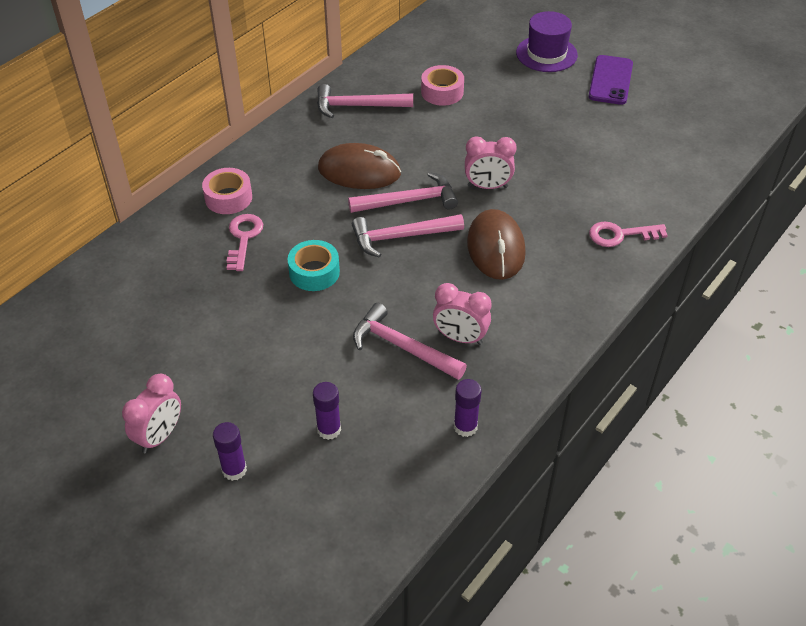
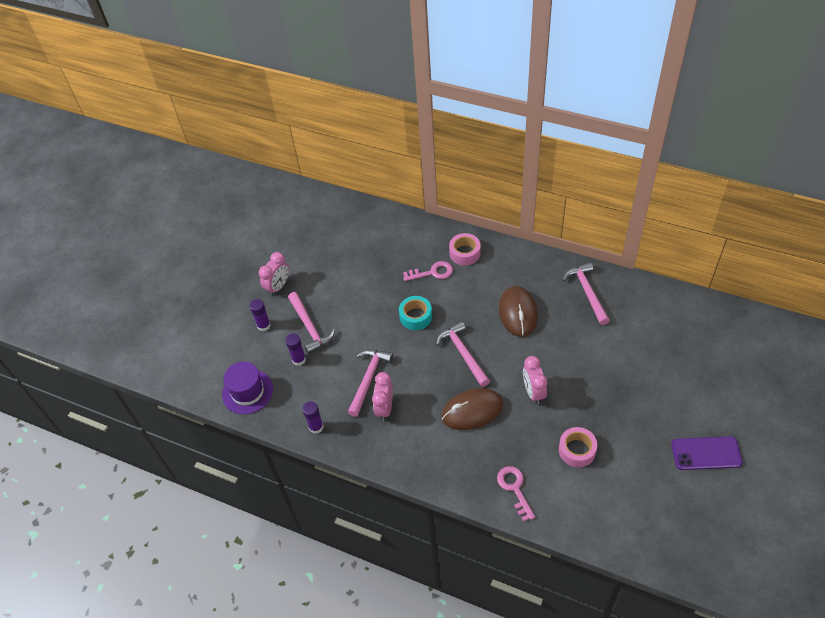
camera: 80 degrees right, 5 degrees up
pink clock [122,374,181,454] -> pink clock turned 75 degrees counterclockwise [259,252,289,296]
pink hammer [348,172,458,213] -> pink hammer moved to [288,292,335,354]
pink tape [421,65,464,106] -> pink tape moved to [559,427,597,467]
purple hat [516,11,578,72] -> purple hat moved to [222,362,273,414]

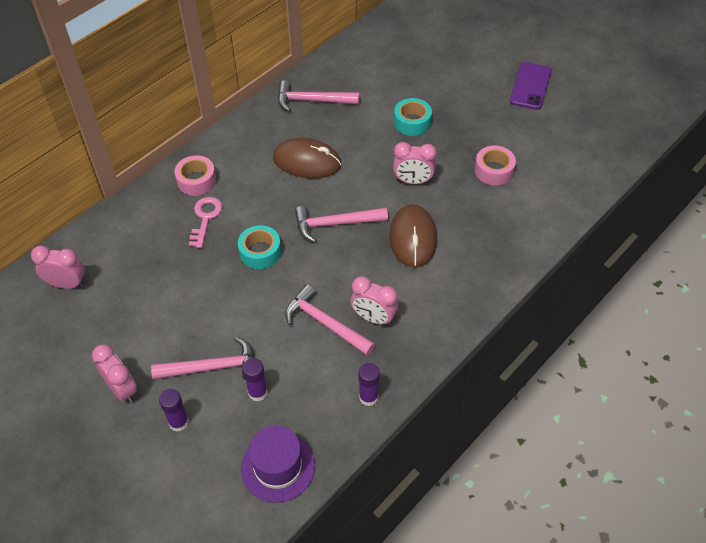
camera: 75 degrees left, 0 degrees up
pink key [497,466,535,522] -> none
none -> pink clock [31,246,85,289]
none -> turquoise tape [394,98,432,136]

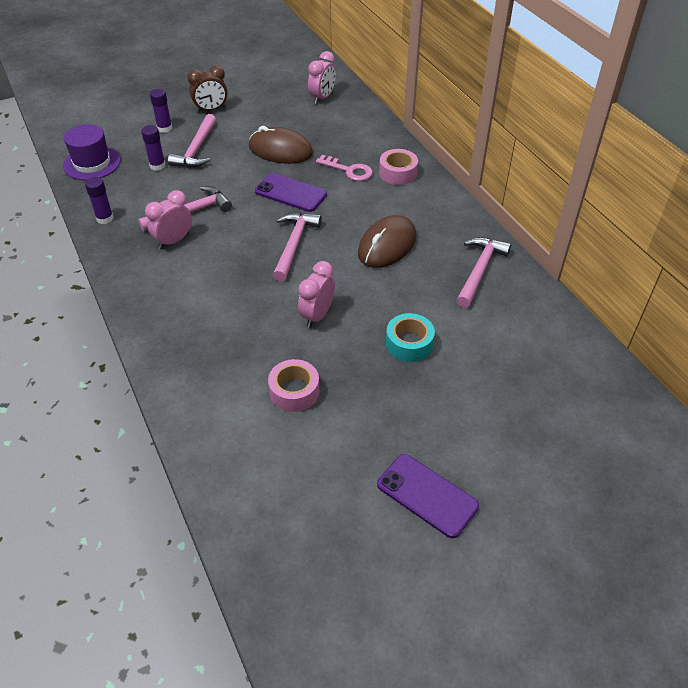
camera: 110 degrees right, 5 degrees down
pink clock [92,344,137,403] -> brown clock [187,66,228,113]
turquoise tape [238,225,281,269] -> purple phone [255,173,327,212]
brown mouse [389,204,437,268] -> brown mouse moved to [249,126,313,164]

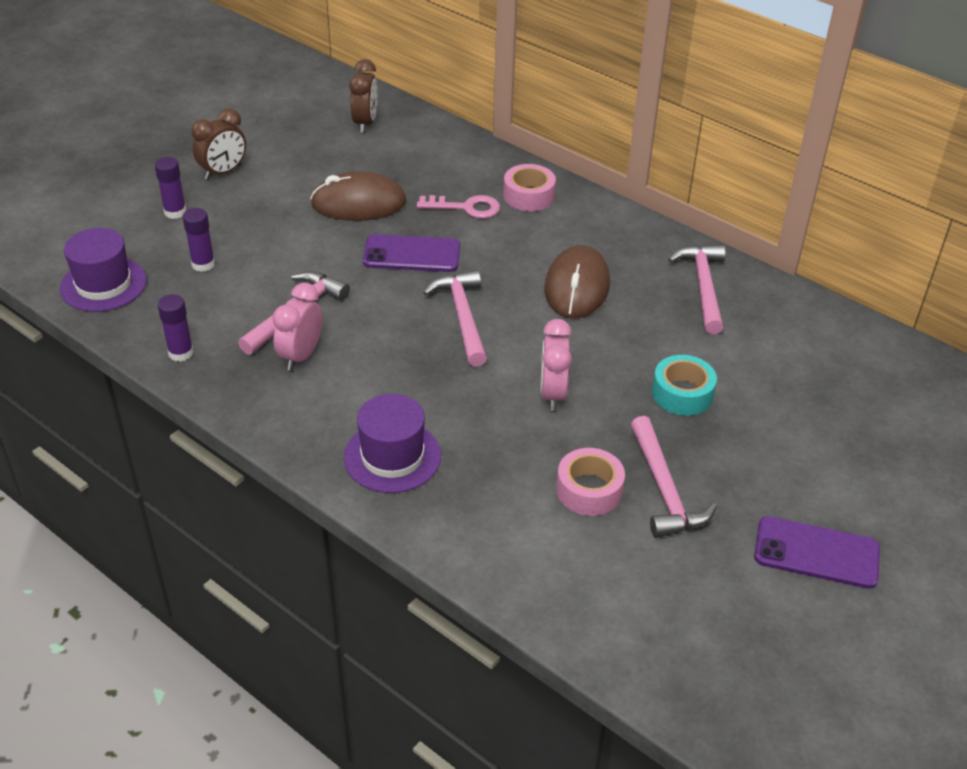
camera: 25 degrees left, 5 degrees down
pink hammer [168,114,216,168] -> pink hammer moved to [631,416,717,538]
pink clock [308,51,336,104] -> brown clock [349,59,378,133]
none -> purple hat [344,394,441,493]

